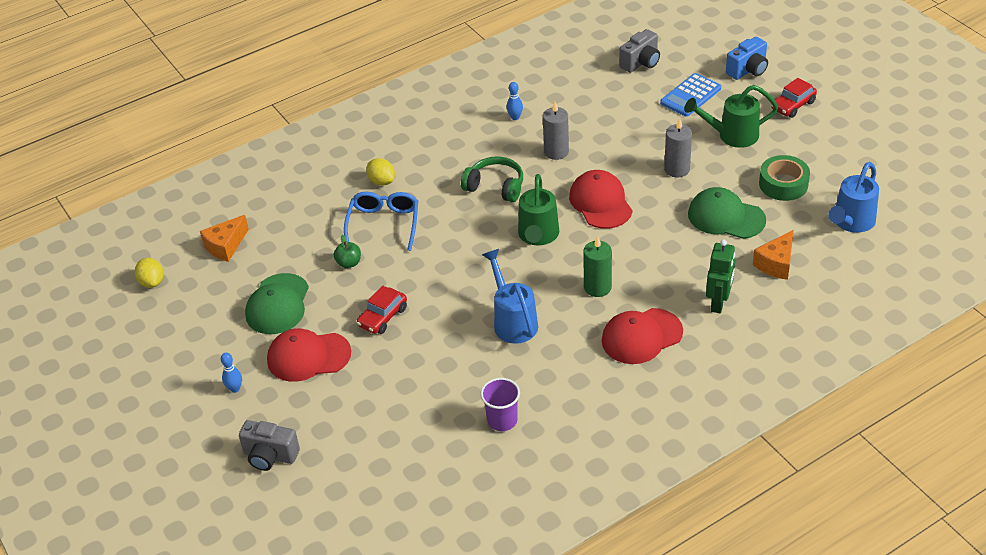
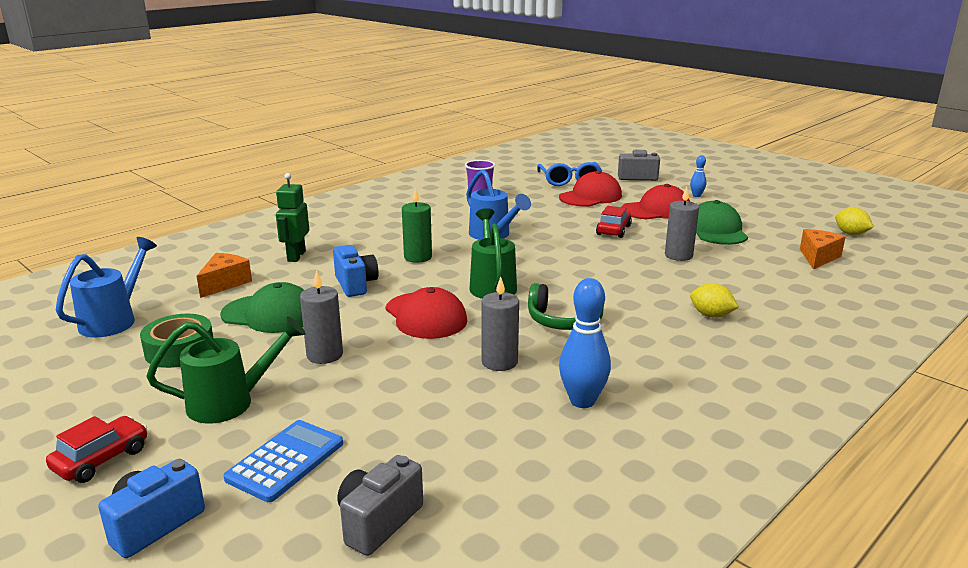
camera: 165 degrees right, 20 degrees down
green apple [334,235,361,268] -> grey candle [665,187,699,261]
blue glasses [344,191,418,251] -> blue glasses moved to [537,162,602,186]
blue bowling pin [506,82,523,120] -> blue bowling pin [559,278,611,408], size x1.88
red cap [602,308,683,364] -> red cap moved to [559,171,622,207]
none -> blue camera [333,245,379,297]

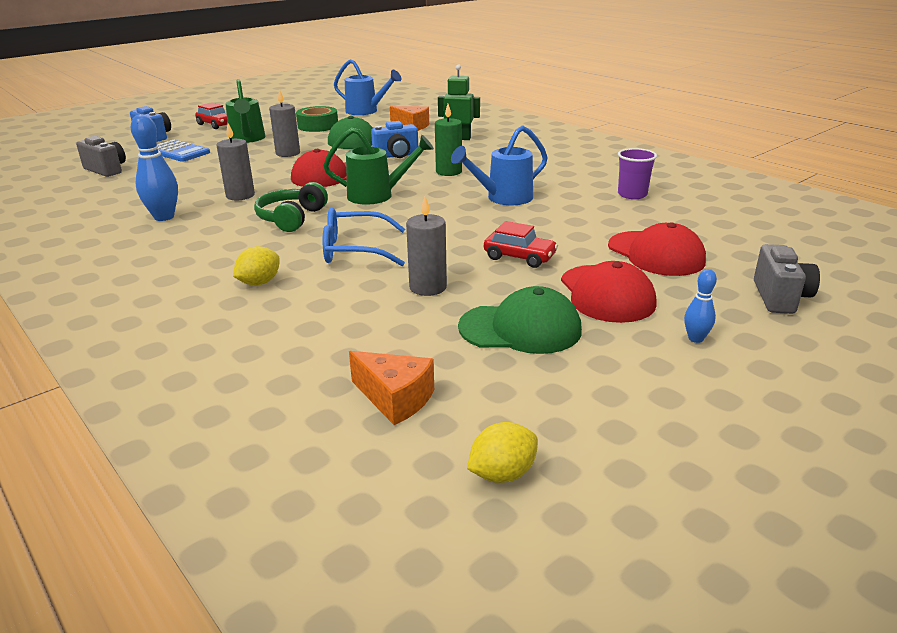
camera: 95 degrees right, 5 degrees up
blue glasses [537,162,602,186] -> blue glasses moved to [323,208,405,266]

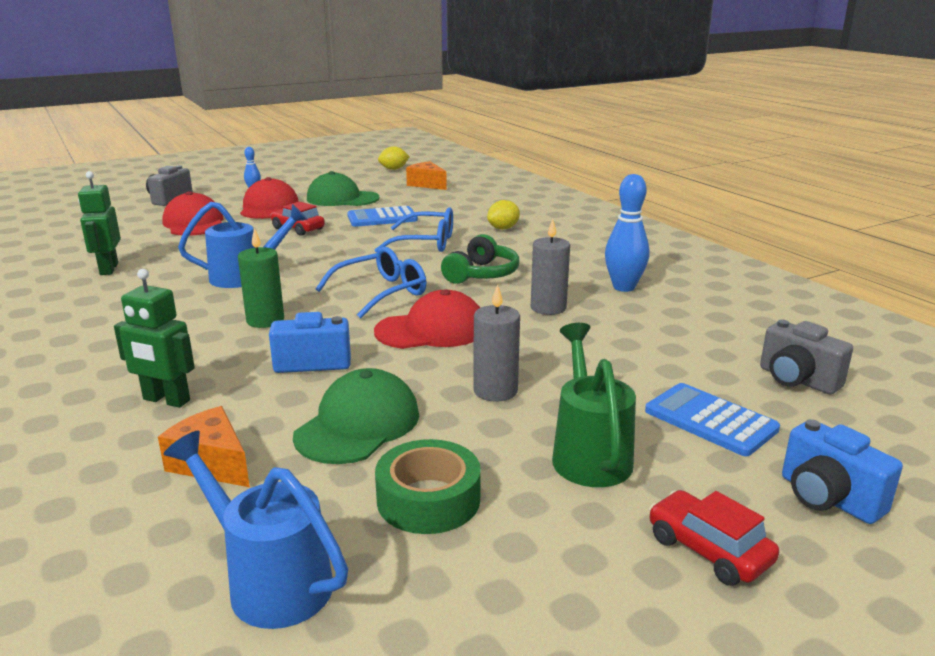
camera: 170 degrees left, 5 degrees down
green watering can [323,128,434,205] -> blue glasses [316,247,427,318]
grey candle [406,197,447,296] -> blue calculator [347,206,418,227]
purple cup [618,148,657,199] -> green robot [78,171,121,275]

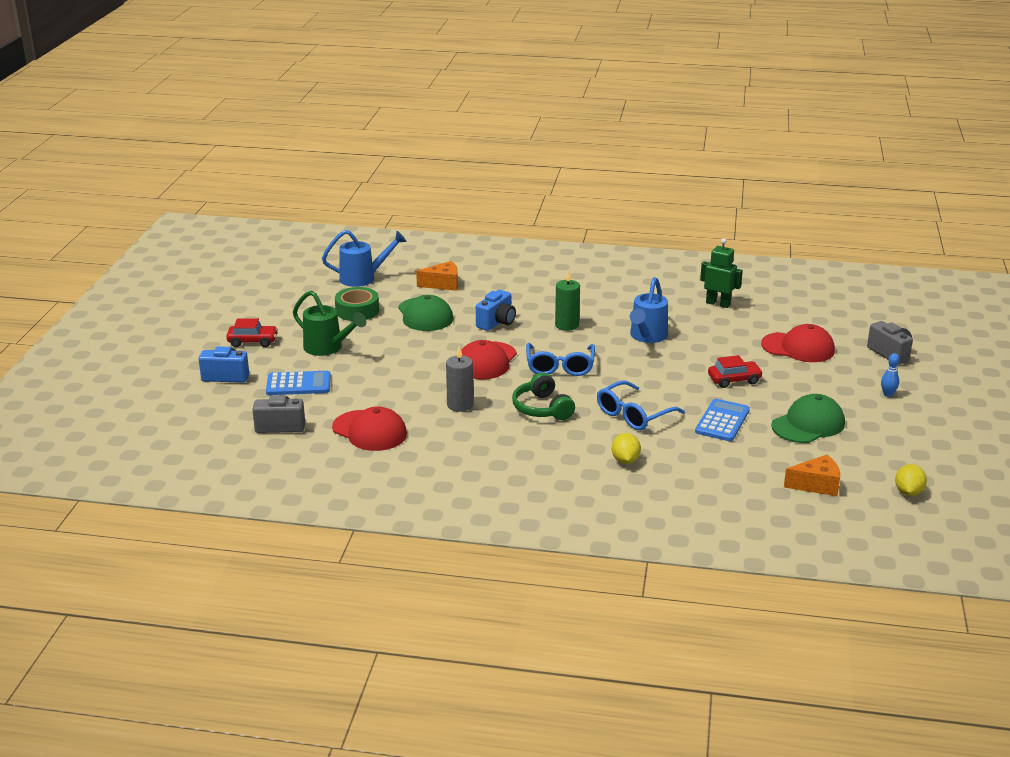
camera: 130 degrees right, 5 degrees up
green robot [114,269,195,408] -> none
red cap [240,177,299,219] -> red cap moved to [332,406,407,451]
grey candle [473,284,520,402] -> none
blue bowling pin [605,174,649,292] -> none

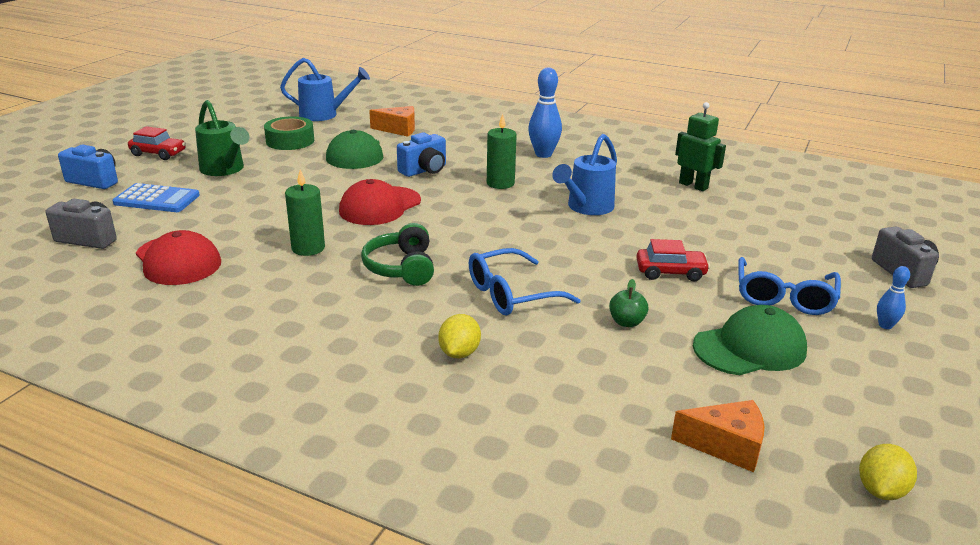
camera: 15 degrees right, 0 degrees up
grey candle [446,346,473,412] -> green candle [285,170,325,256]
blue glasses [526,343,595,376] -> blue glasses moved to [738,257,841,315]
blue calculator [695,399,750,441] -> green apple [609,279,649,327]
red cap [761,324,835,362] -> none
none -> blue bowling pin [528,67,562,158]

